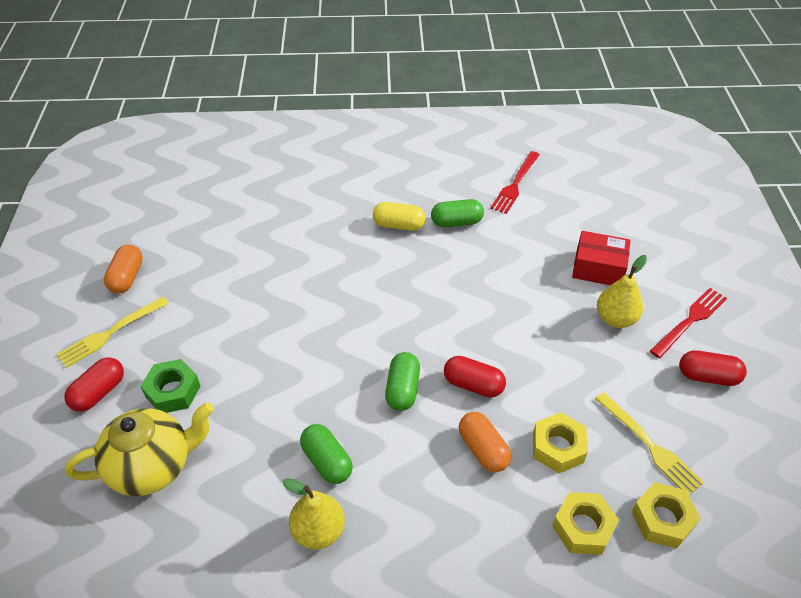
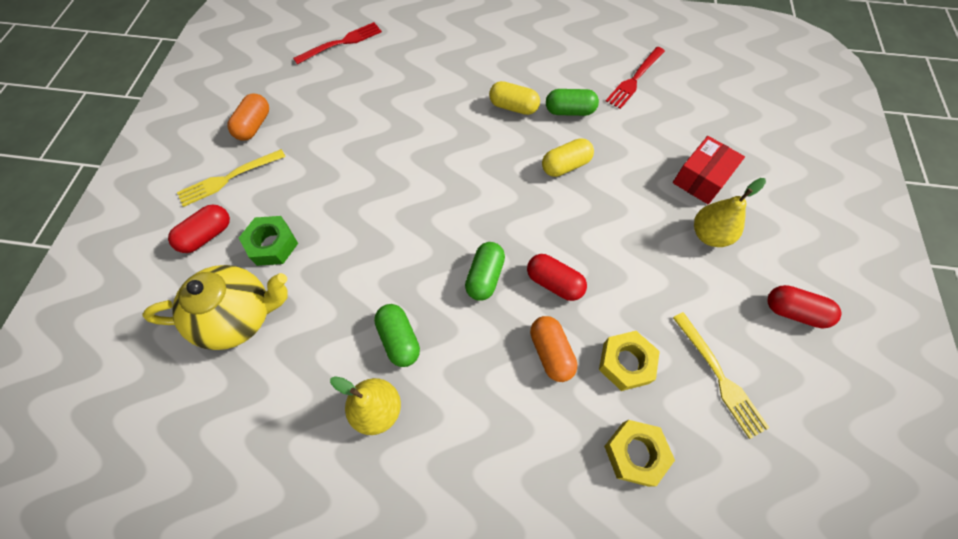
camera: 10 degrees right, 15 degrees up
red box [572,231,631,285] -> red box turned 75 degrees counterclockwise [673,136,745,204]
yellow nut [632,482,701,549] -> none
red fork [650,288,727,358] -> red fork moved to [293,22,382,64]
none -> yellow capsule [542,138,594,177]

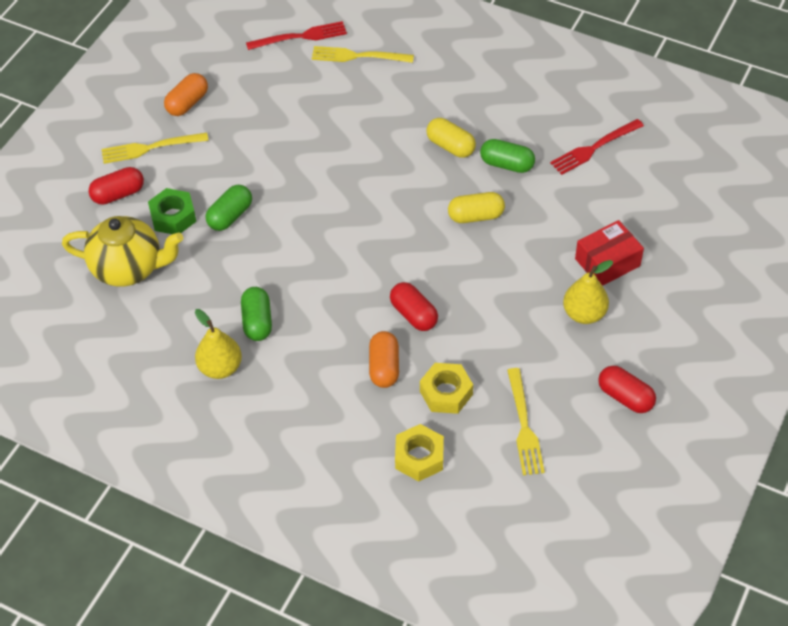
camera: 20 degrees right, 10 degrees down
green capsule [465,242,505,301] -> green capsule moved to [206,185,252,231]
none -> yellow fork [312,46,414,63]

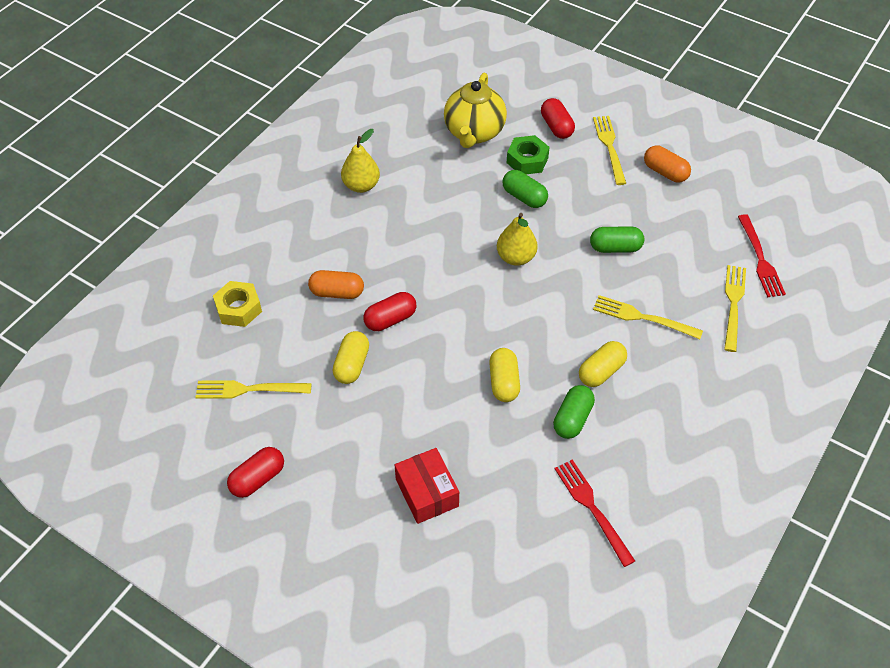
camera: 95 degrees right, 0 degrees up
green capsule [241,287,272,341] -> green capsule moved to [590,226,644,253]
yellow nut [420,363,473,414] -> none
yellow pear [563,260,613,324] -> yellow pear moved to [497,213,538,266]
none -> yellow capsule [333,331,369,384]
none -> yellow fork [593,295,703,339]

